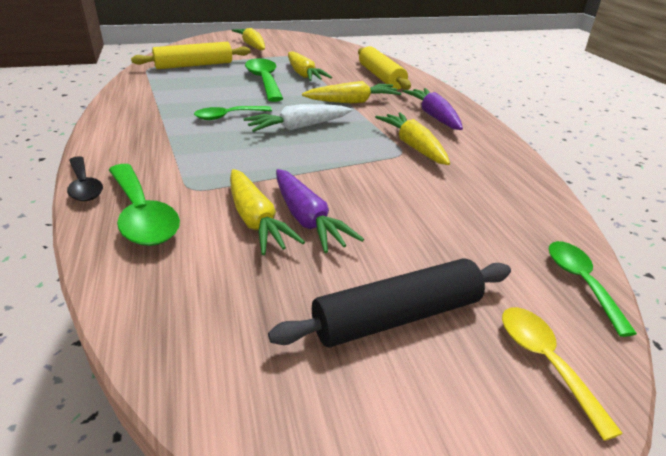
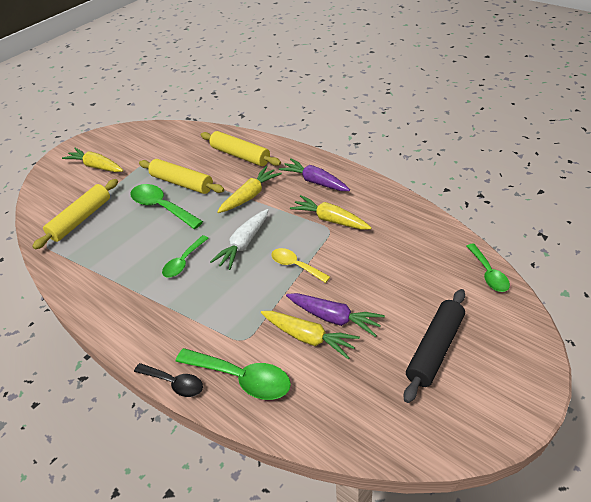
camera: 30 degrees left, 10 degrees up
yellow carrot [288,51,332,81] -> yellow rolling pin [139,159,224,194]
yellow spoon [502,307,623,441] -> yellow spoon moved to [271,248,330,283]
green spoon [549,241,637,337] -> green spoon turned 150 degrees counterclockwise [466,244,510,292]

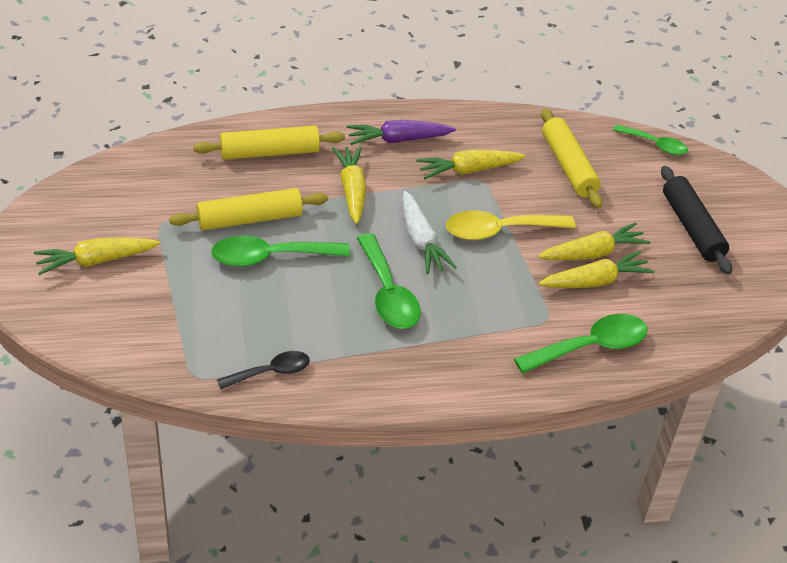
camera: 55 degrees left, 0 degrees up
yellow rolling pin [32,179,118,250] -> yellow rolling pin moved to [541,109,603,208]
black spoon [134,363,203,397] -> black spoon moved to [217,351,310,389]
green spoon [162,235,209,278] -> green spoon [357,233,421,329], size x1.58
yellow spoon [271,248,330,283] -> yellow spoon [446,211,576,240], size x1.58
purple carrot [286,293,385,337] -> yellow carrot [538,222,650,260]

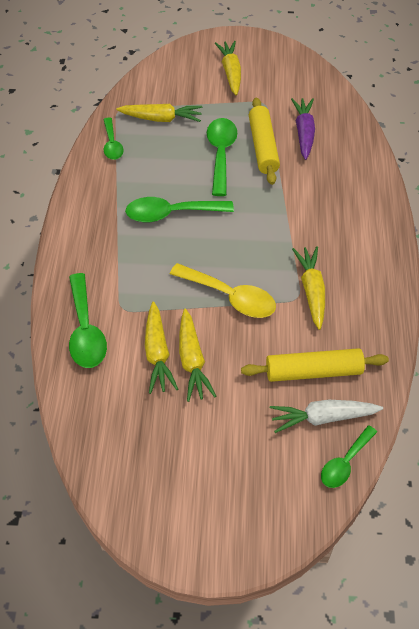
camera: 105 degrees right, 10 degrees up
yellow rolling pin [193,126,345,160] -> none
black spoon [217,351,310,389] -> green spoon [103,118,123,160]
yellow carrot [332,146,366,224] -> yellow carrot moved to [116,104,202,122]
purple carrot [346,120,456,145] -> purple carrot moved to [291,98,315,160]
white carrot [403,191,457,274] -> white carrot moved to [270,400,383,433]
yellow spoon [446,211,576,240] -> yellow spoon turned 120 degrees clockwise [170,263,276,318]
black rolling pin [661,166,732,274] -> none

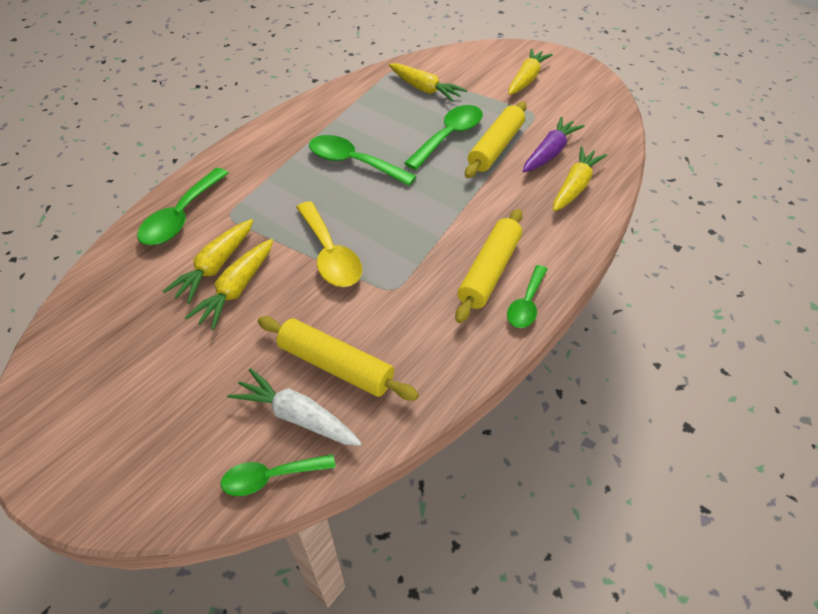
camera: 35 degrees right, 5 degrees down
green spoon [103,118,123,160] -> green spoon moved to [507,265,547,328]
yellow carrot [292,246,325,330] -> yellow carrot moved to [553,146,607,212]
none -> yellow rolling pin [455,209,523,323]

